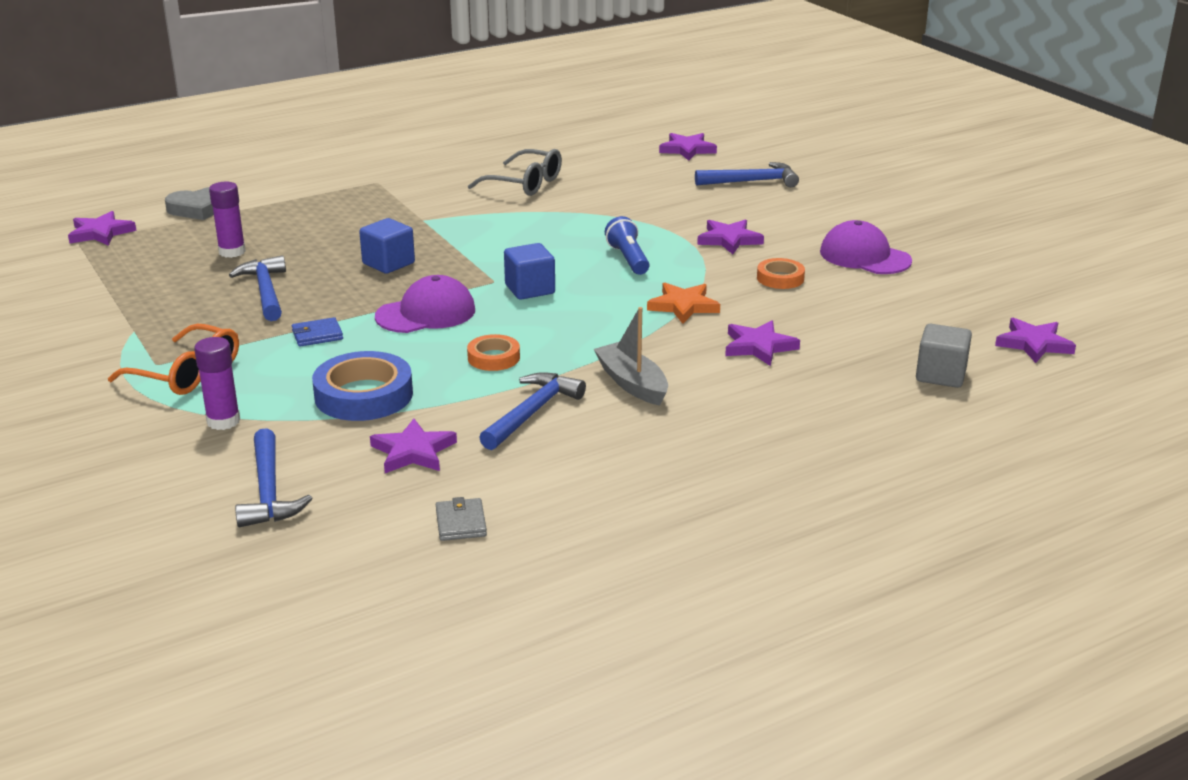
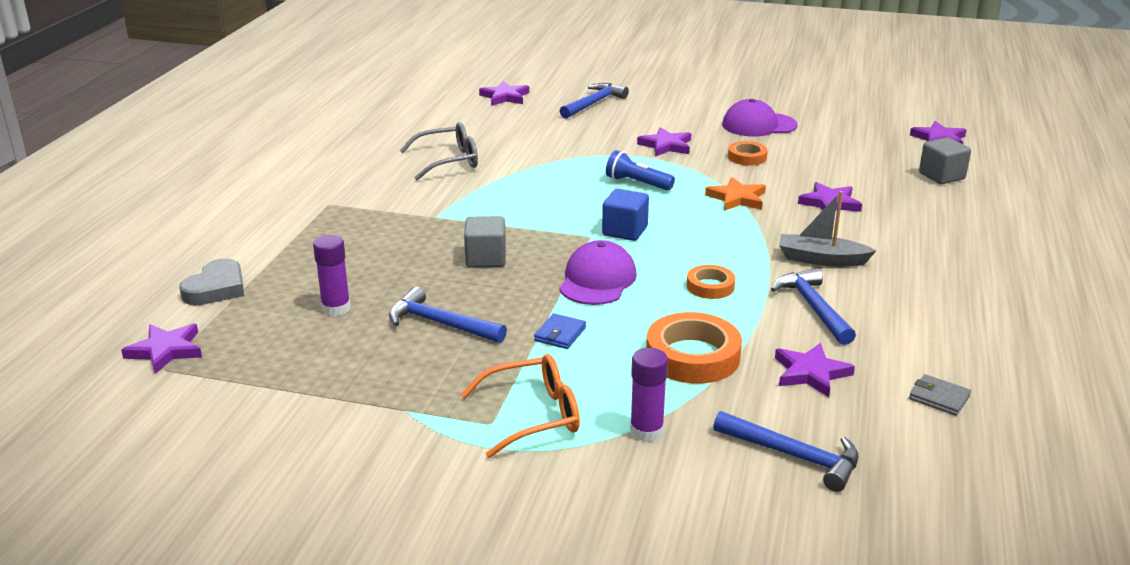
camera: 45 degrees left, 0 degrees up
blue tape [312,351,413,421] -> orange tape [646,312,742,384]
blue cube [359,218,415,274] -> grey cube [464,216,506,268]

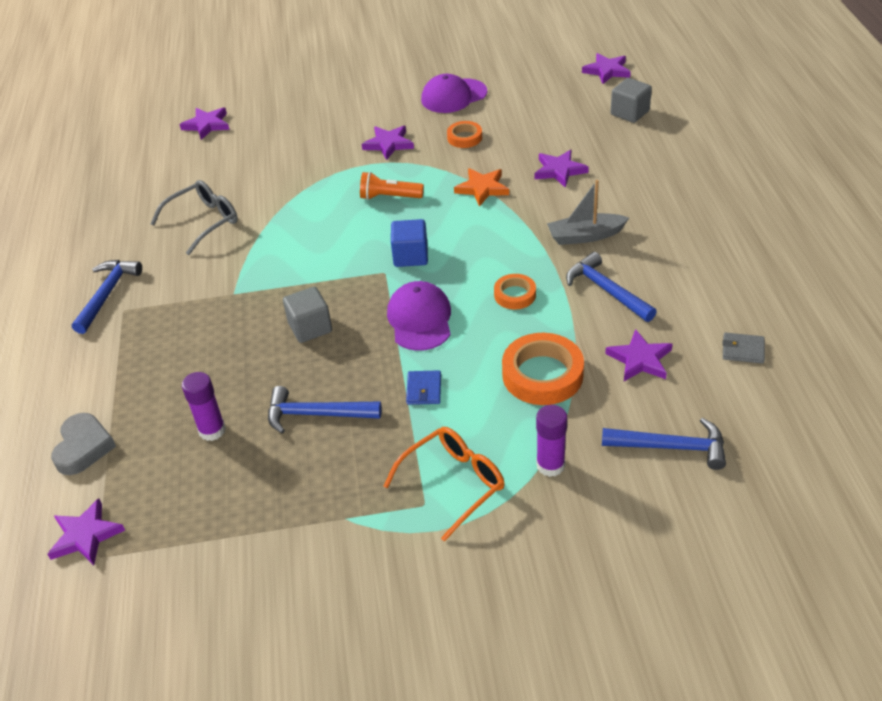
camera: 20 degrees left, 15 degrees up
blue hammer [560,83,629,119] -> blue hammer moved to [72,260,142,334]
blue flashlight [606,150,675,191] -> orange flashlight [360,172,424,200]

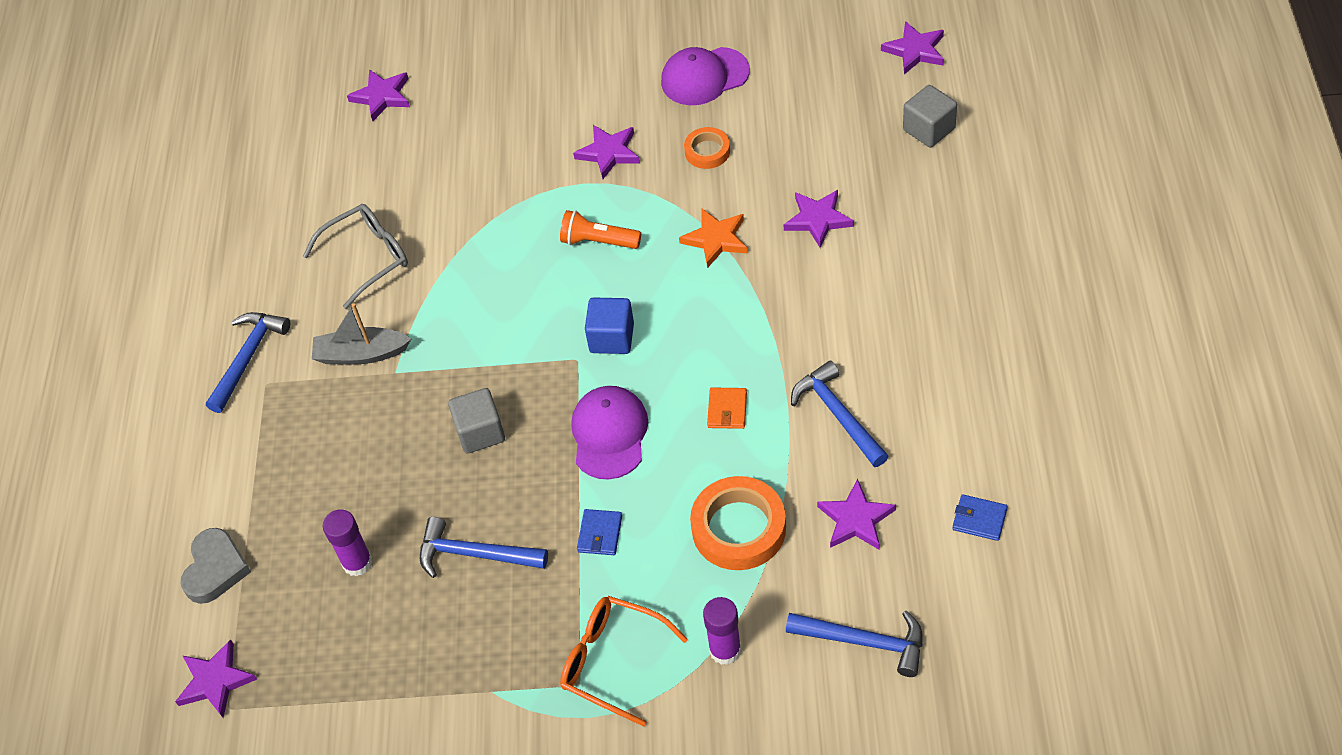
camera: 10 degrees right, 10 degrees up
orange glasses [384,427,505,541] -> orange glasses turned 120 degrees counterclockwise [560,596,688,726]
orange tape [494,274,536,310] -> orange wallet [707,388,747,429]
grey boat [547,180,629,245] -> grey boat moved to [312,303,411,365]
grey wallet [723,333,765,364] -> blue wallet [952,494,1008,541]

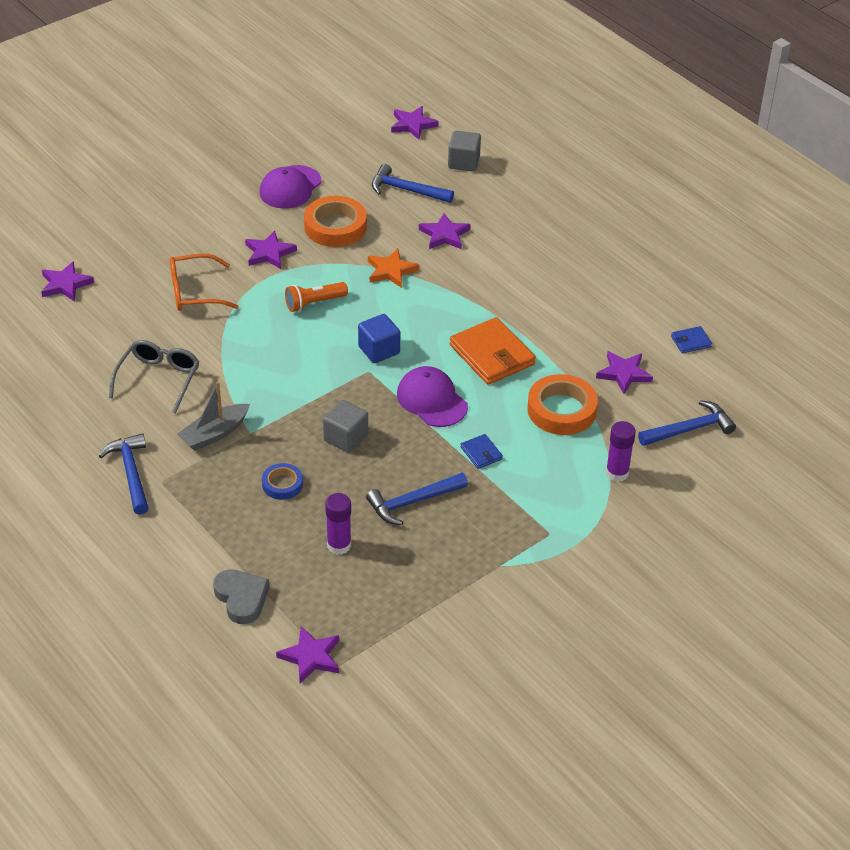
camera: 45 degrees left, 10 degrees down
orange glasses [560,596,688,726] -> orange glasses moved to [170,254,239,311]
orange tape [684,127,730,169] -> orange tape [304,196,367,247], size x1.78
orange wallet [707,388,747,429] -> orange wallet [450,317,536,385], size x2.11
blue hammer [791,361,888,467] -> blue hammer moved to [372,164,454,203]
none -> blue tape [262,463,303,500]

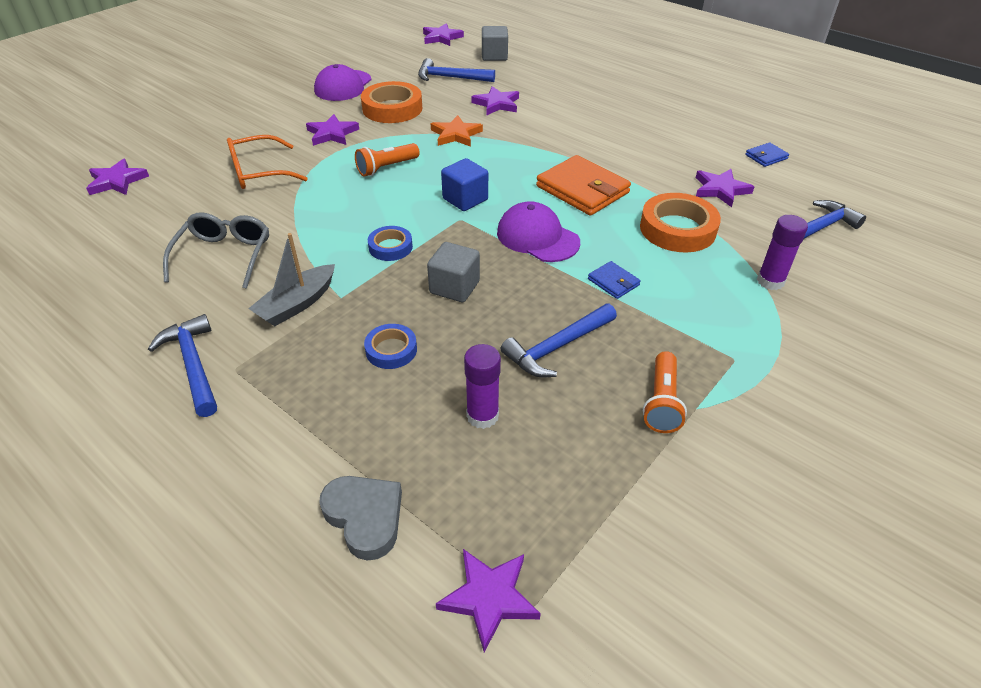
camera: 10 degrees left, 0 degrees up
none -> blue tape [368,226,413,261]
none -> orange flashlight [643,351,687,433]

